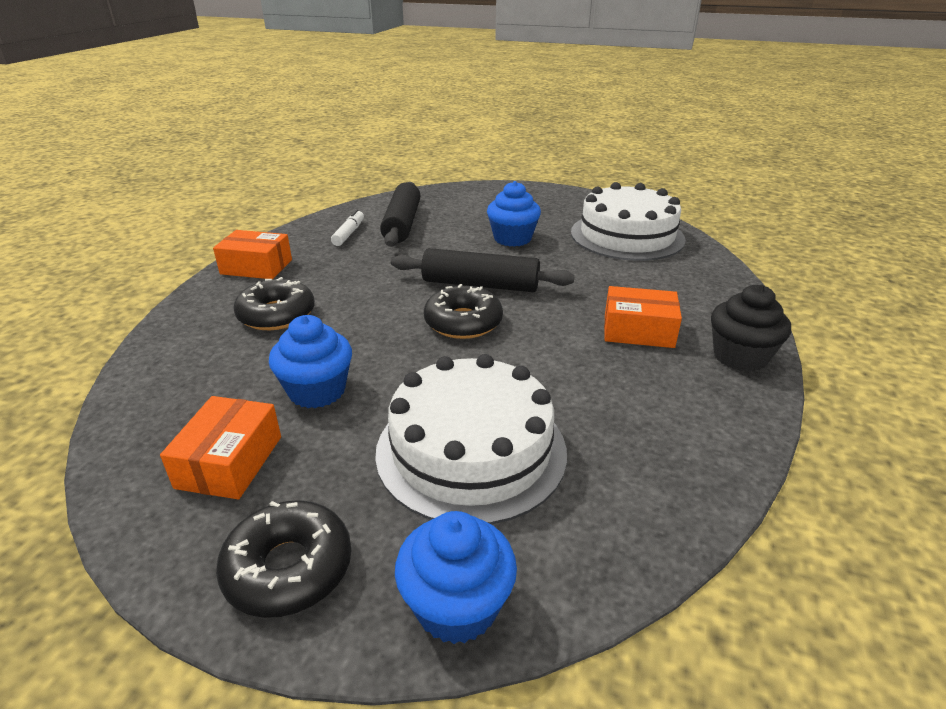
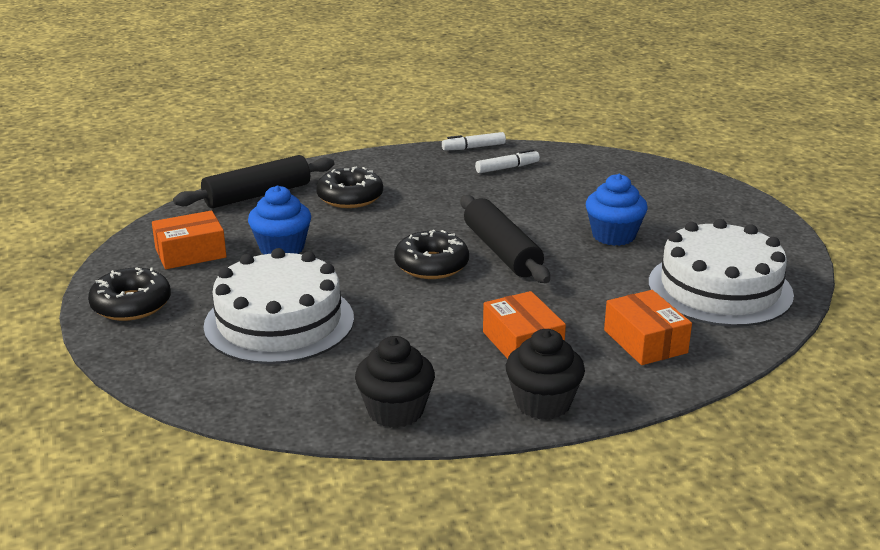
camera: 55 degrees right, 5 degrees down
orange box [213,230,292,279] -> orange box moved to [604,290,692,365]
black rolling pin [380,182,420,247] -> black rolling pin moved to [173,155,334,208]
blue cupcake [395,511,517,644] -> none
none -> black cupcake [355,336,435,428]
none -> white marker [442,132,506,151]

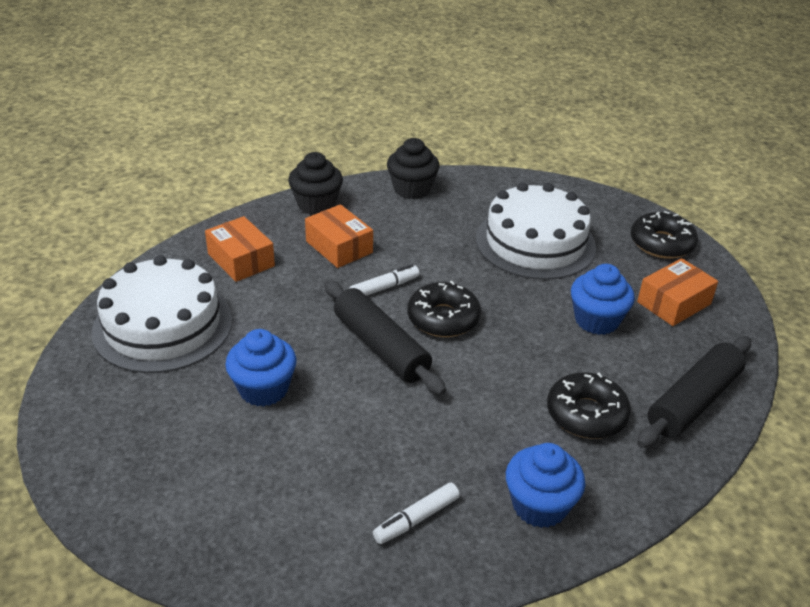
camera: 165 degrees right, 10 degrees up
white marker [442,132,506,151] -> white marker moved to [349,264,420,296]
none -> blue cupcake [506,443,585,528]

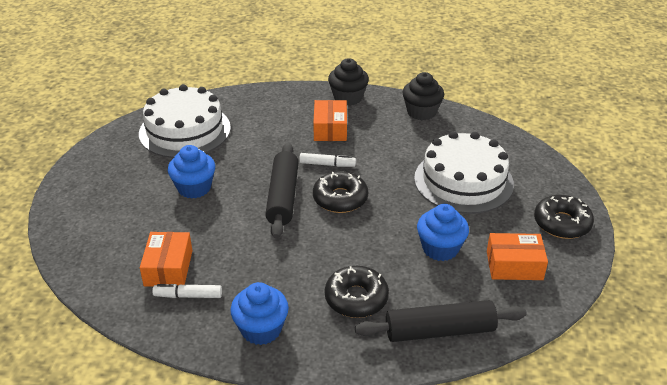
camera: 40 degrees right, 0 degrees up
orange box [205,216,275,282] -> orange box moved to [140,232,192,287]

